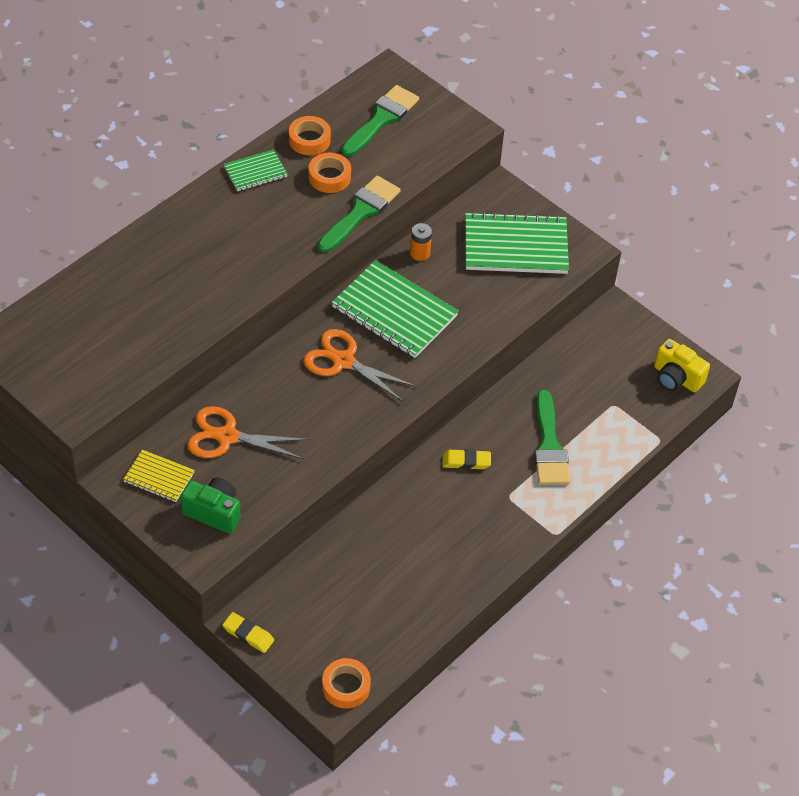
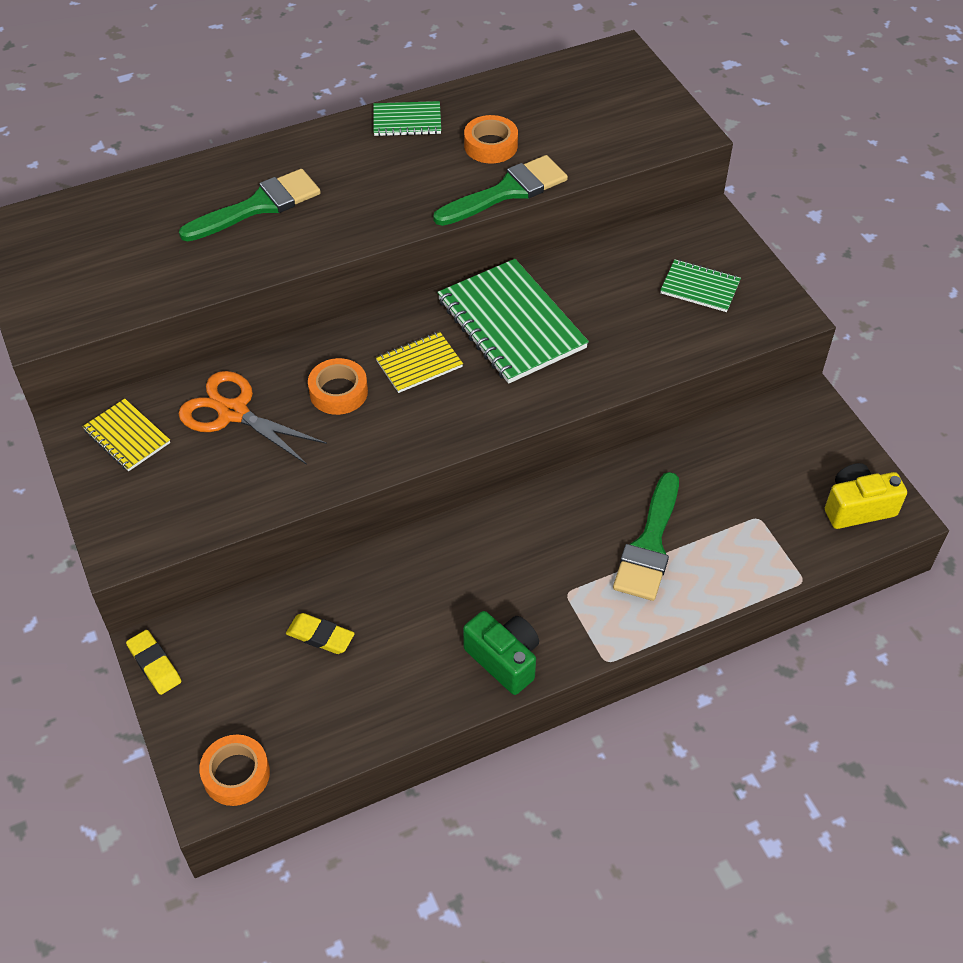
camera: 25 degrees right, 0 degrees up
green camera [180,477,241,534] -> green camera moved to [463,611,539,695]
orange tape [289,116,331,155] -> orange tape moved to [308,358,368,415]
orange scissors [303,329,417,402] -> yellow notebook [376,332,463,393]
green brush [341,85,419,157] -> green brush moved to [179,169,321,241]
orange battery [410,223,432,261] -> none
yellow eraser [443,449,491,469] -> yellow eraser moved to [286,613,355,654]
green notebook [465,212,569,274] -> green notebook [660,259,741,312], size x0.52
yellow camera [654,339,710,392] -> yellow camera turned 105 degrees clockwise [825,463,907,529]

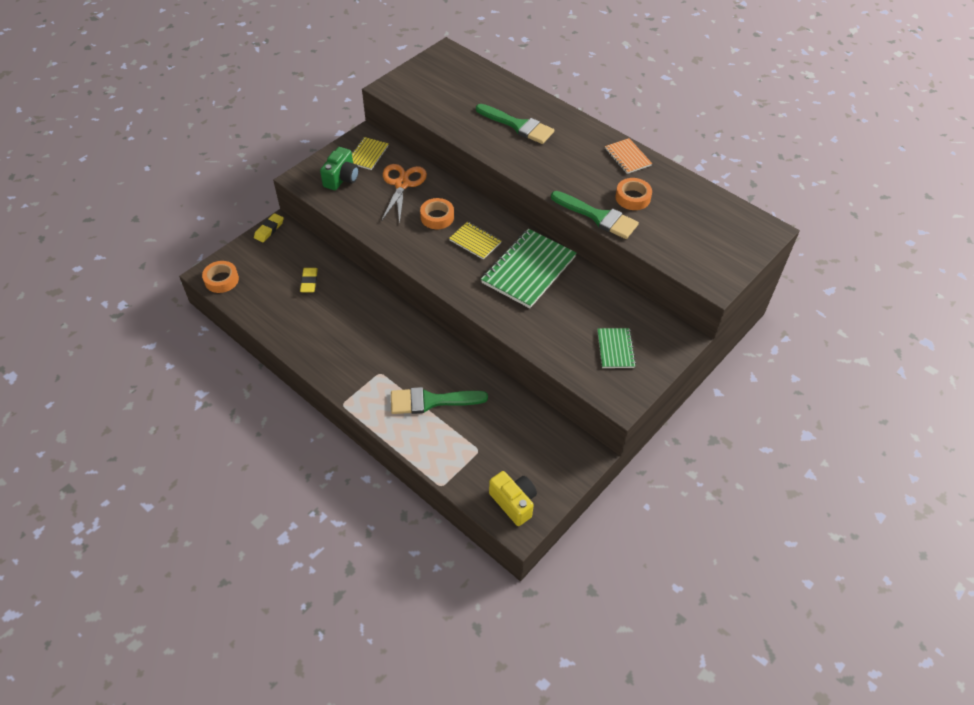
camera: 65 degrees right, 0 degrees up
green notebook [373,101,441,136] -> orange notebook [605,138,652,174]
green camera [463,611,539,695] -> green camera moved to [320,147,359,190]

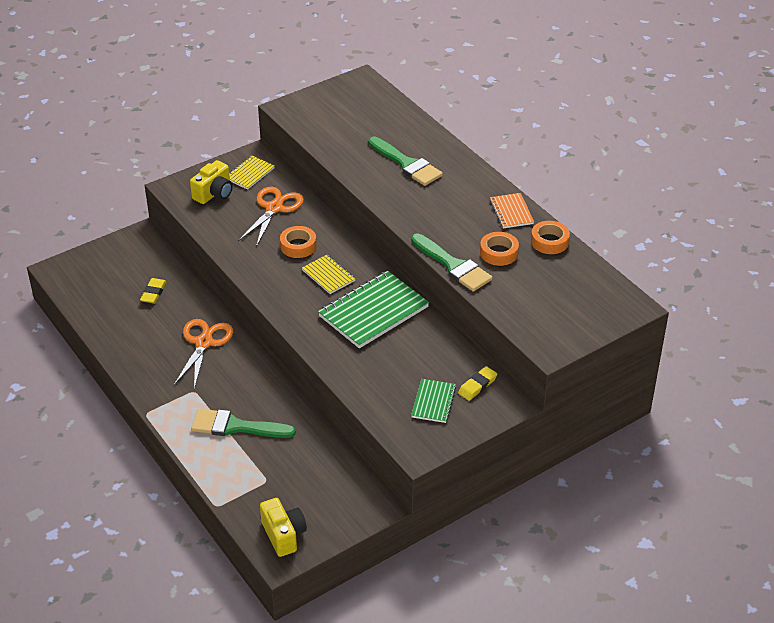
camera: 15 degrees right, 10 degrees down
orange tape [202,261,239,293] -> orange tape moved to [531,221,570,254]
yellow eraser [254,213,284,242] -> yellow eraser moved to [458,366,497,401]
green camera [320,147,359,190] -> yellow camera [190,160,233,204]
none -> orange scissors [174,319,233,389]

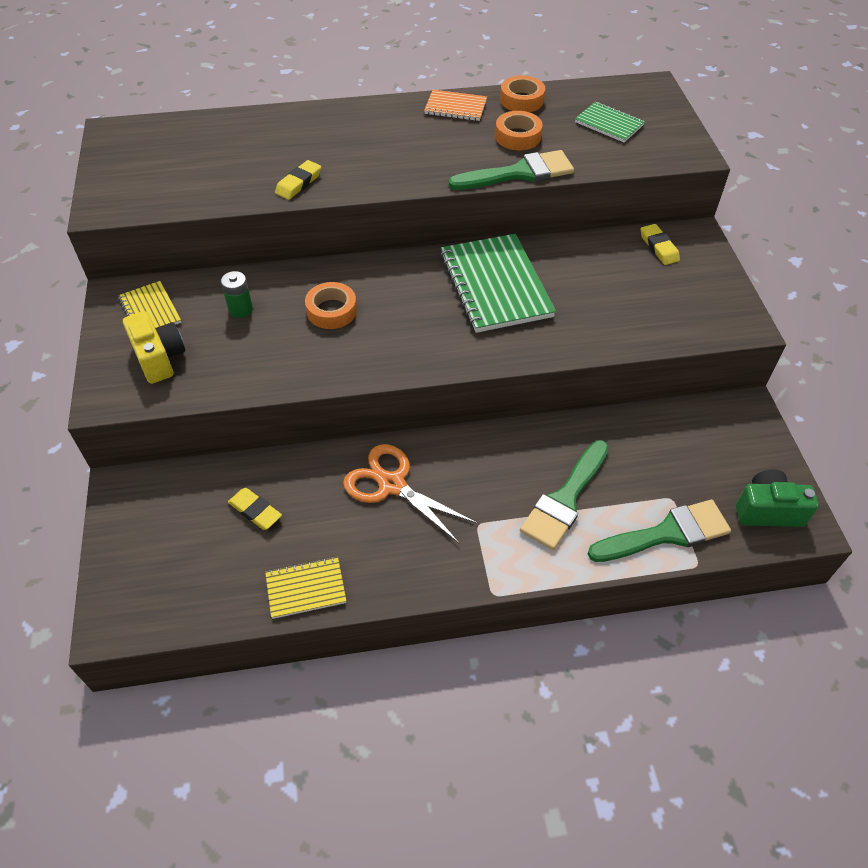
camera: 65 degrees left, 10 degrees up
orange scissors [238,187,304,247] -> green battery [221,271,253,318]
yellow camera [260,498,307,557] -> green camera [736,469,819,527]
yellow notebook [302,255,356,294] -> yellow notebook moved to [265,557,346,619]
green brush [368,137,443,186] -> green brush moved to [588,500,731,562]
green notebook [411,379,456,423] -> green notebook moved to [575,101,645,142]
none -> yellow eraser [275,160,321,200]

